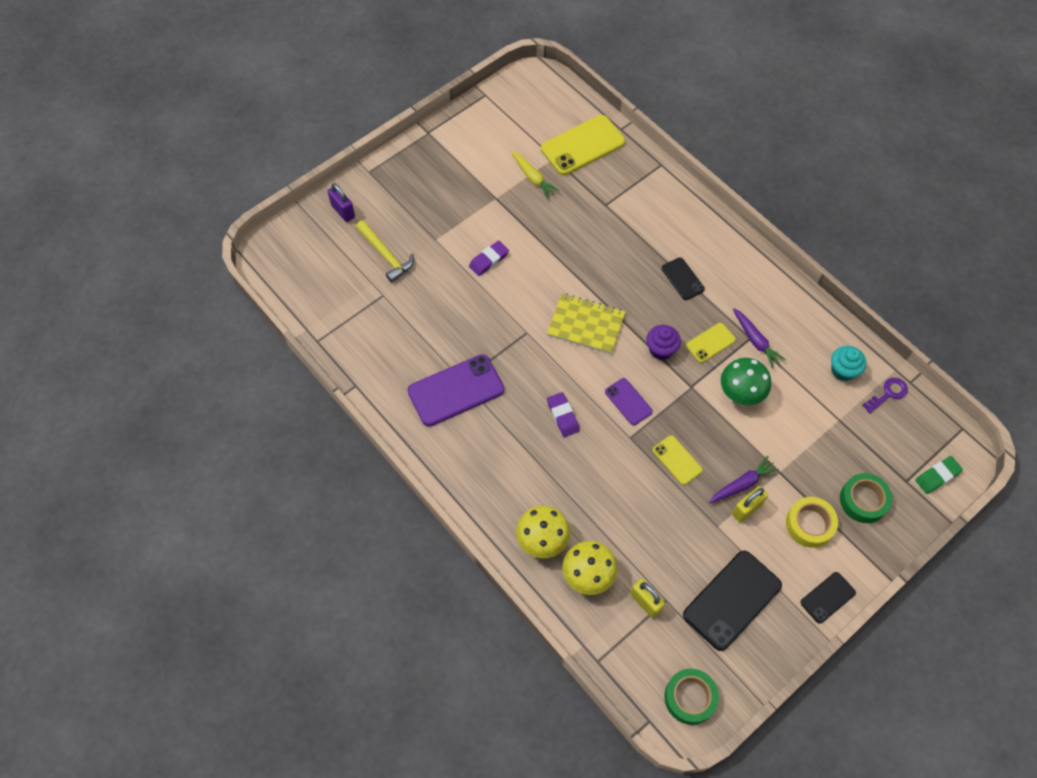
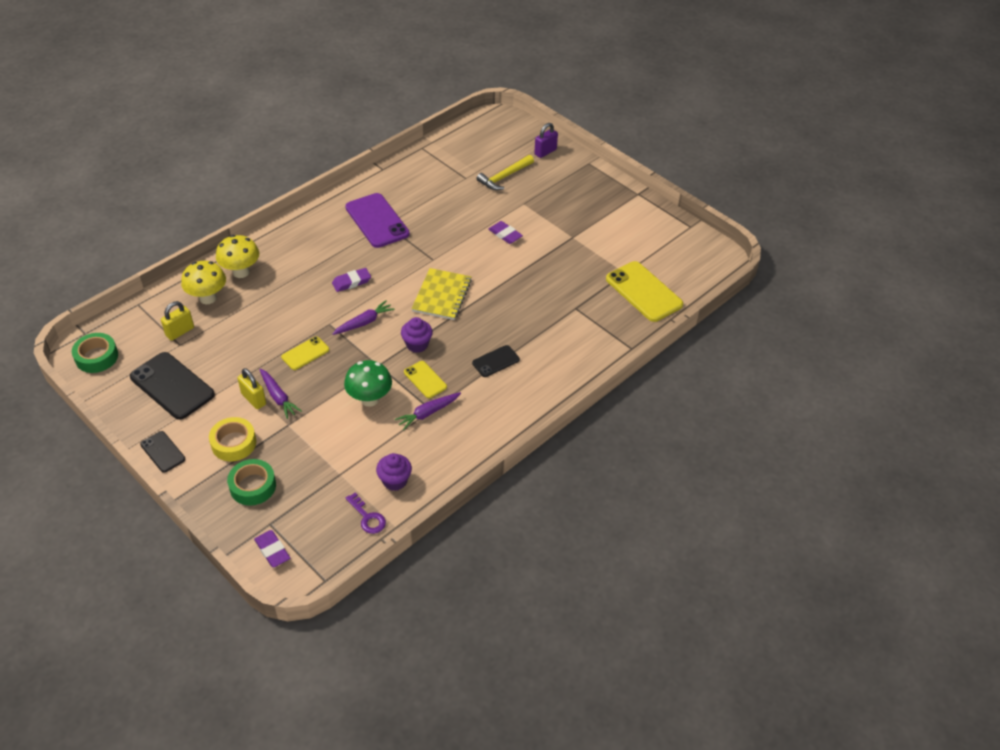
camera: 85 degrees right, 15 degrees down
yellow carrot [511,150,560,199] -> none
purple phone [605,378,653,425] -> purple carrot [332,300,395,335]
turquoise cupcake [831,346,866,381] -> purple cupcake [376,453,412,491]
green eraser [915,456,963,494] -> purple eraser [254,530,290,567]

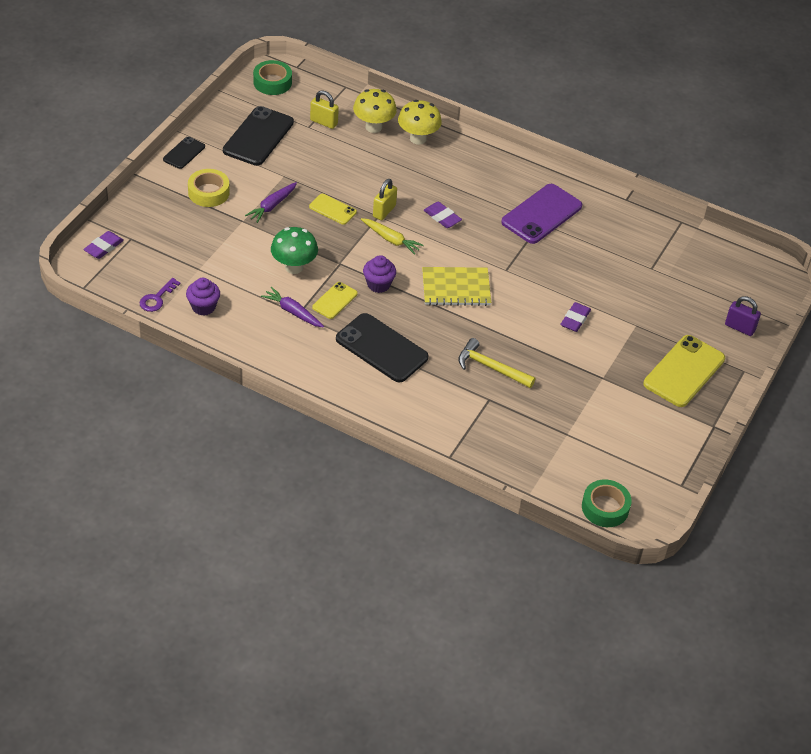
camera: 70 degrees right, 0 degrees up
green tape [227,459,276,506] -> green tape moved to [582,480,632,527]
yellow padlock [237,368,266,409] -> yellow padlock moved to [373,179,397,220]
purple carrot [332,300,395,335] -> yellow carrot [361,218,424,255]
black phone [472,345,520,377] -> black phone [336,313,429,383], size x1.86
yellow hammer [476,155,534,190] -> yellow hammer moved to [458,338,535,388]
yellow phone [606,261,683,322] -> yellow phone moved to [644,335,725,407]

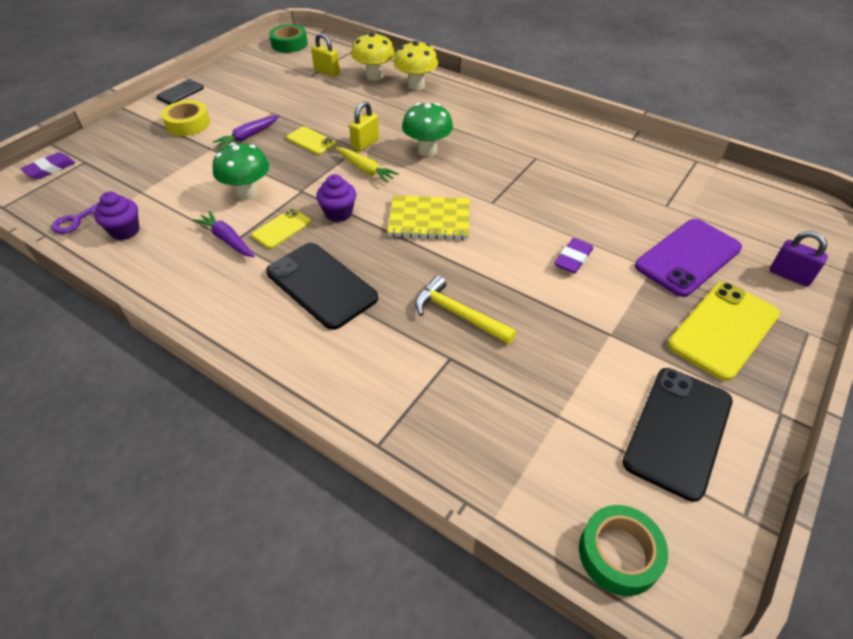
camera: 10 degrees right, 0 degrees up
black phone [223,106,294,166] -> black phone moved to [623,368,733,502]
purple eraser [424,202,462,228] -> green mushroom [402,103,453,156]
purple phone [501,184,582,244] -> purple phone moved to [635,219,742,297]

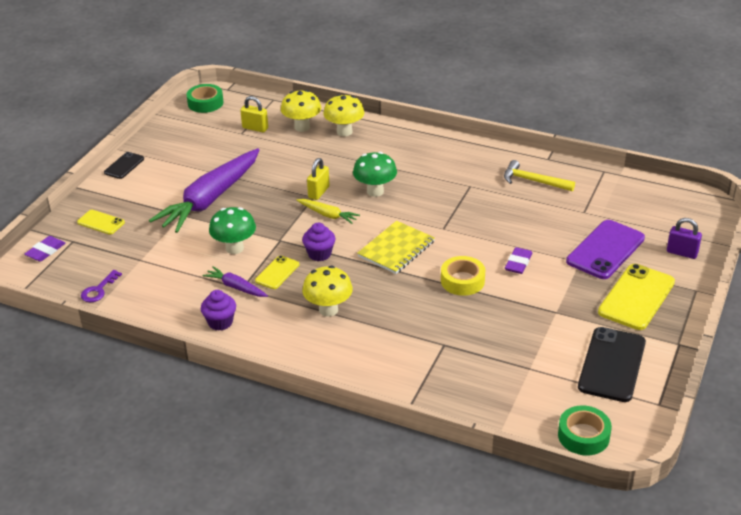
camera: 10 degrees left, 10 degrees down
purple cupcake [94,192,140,240] -> purple cupcake moved to [201,290,236,331]
yellow tape [161,100,210,136] -> yellow tape moved to [441,256,485,296]
purple carrot [212,115,279,149] -> purple carrot [149,148,259,233], size x2.25
black phone [266,243,378,330] -> yellow mushroom [302,266,353,317]
yellow phone [286,126,336,155] -> yellow phone moved to [77,210,125,235]
yellow notebook [387,196,470,240] -> yellow notebook turned 45 degrees counterclockwise [357,221,435,274]
yellow hammer [415,276,517,345] -> yellow hammer moved to [504,160,575,191]

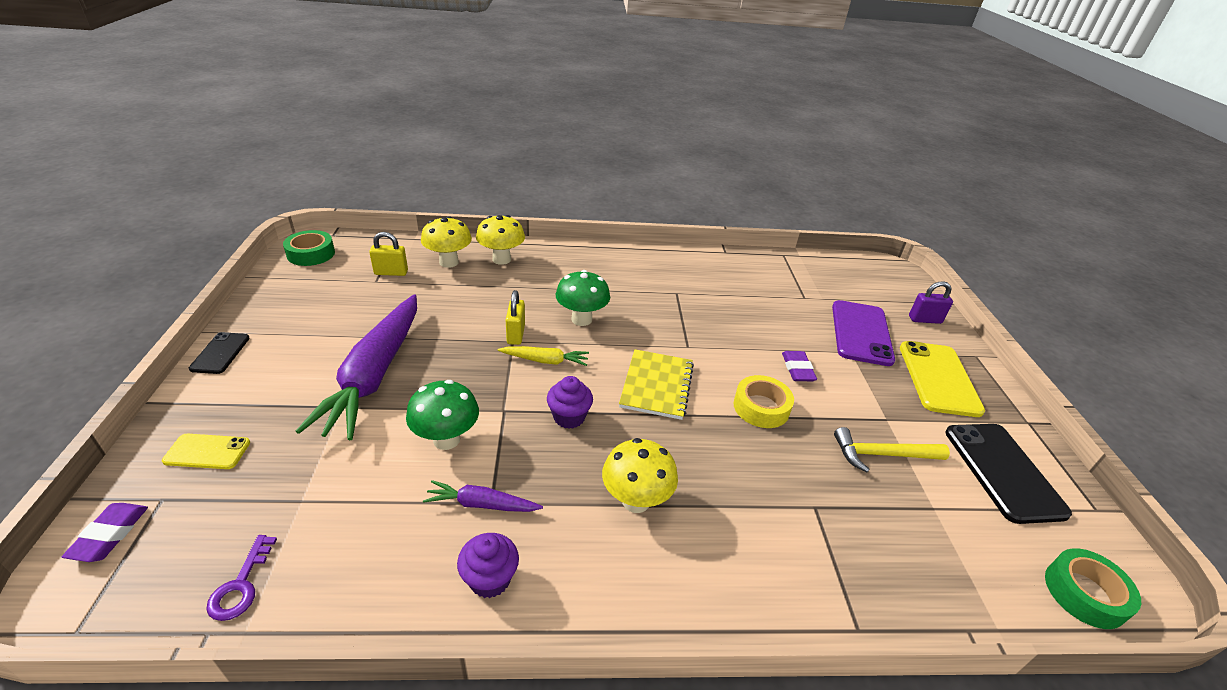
camera: 30 degrees left, 0 degrees up
yellow phone [255,255,299,289] -> none
yellow hammer [504,160,575,191] -> yellow hammer moved to [834,427,950,472]

